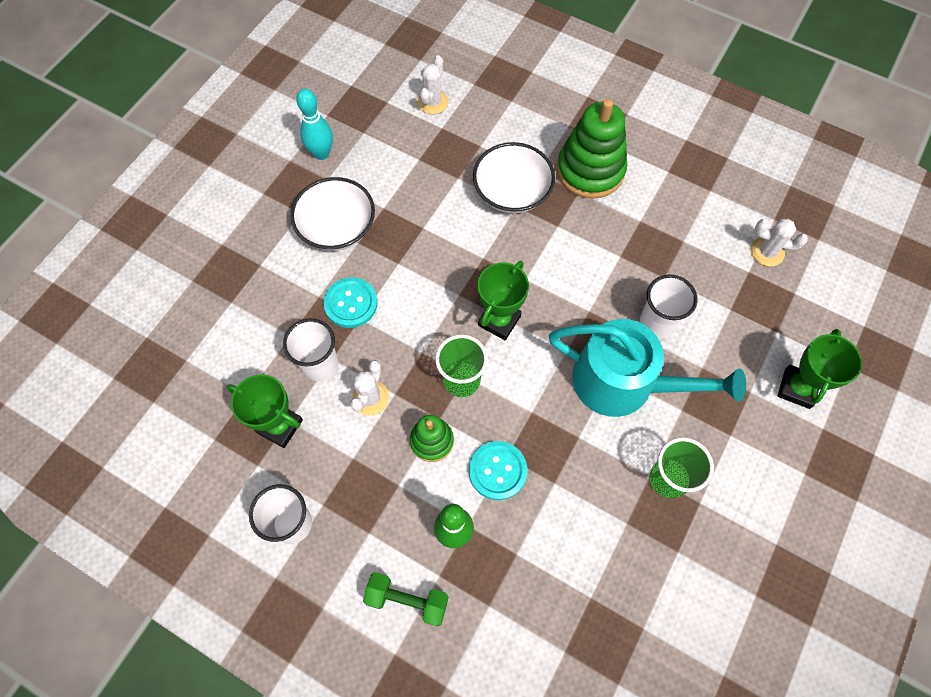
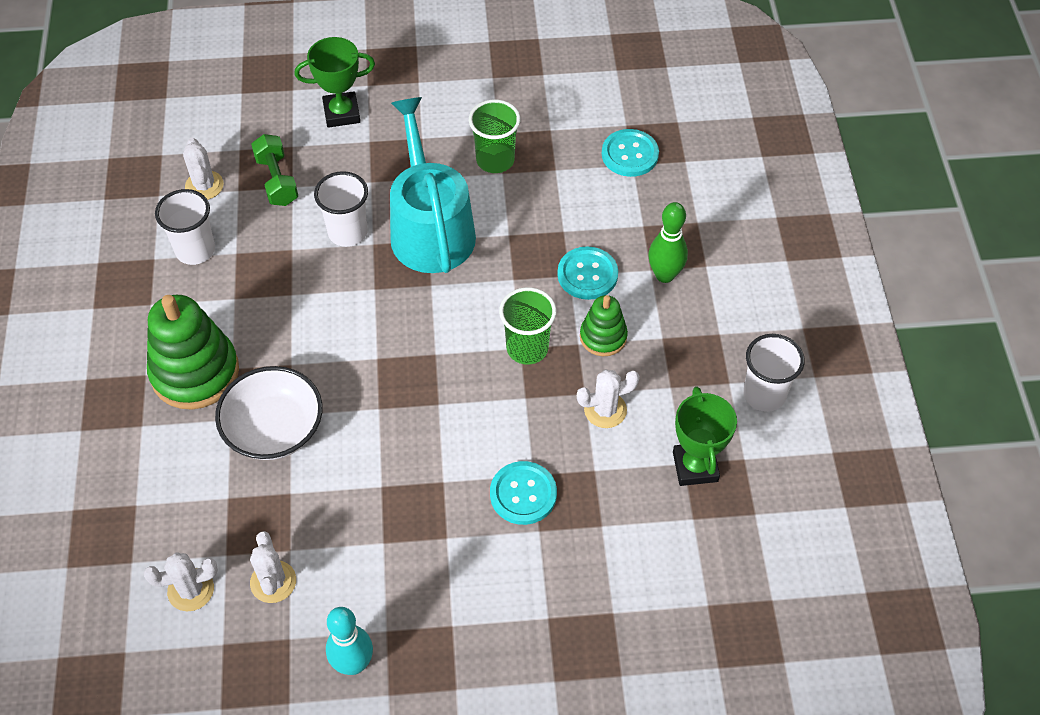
camera: 125 degrees left, 10 degrees down
white cup [283,318,338,381] -> white cup moved to [155,189,215,265]
white bowl [290,177,375,251] -> none
green dumbbell [363,572,449,626] -> green dumbbell moved to [251,134,298,206]
green trophy [477,261,529,340] -> none
none -> white cactus [250,531,296,603]
none -> turquoise button [602,129,659,177]

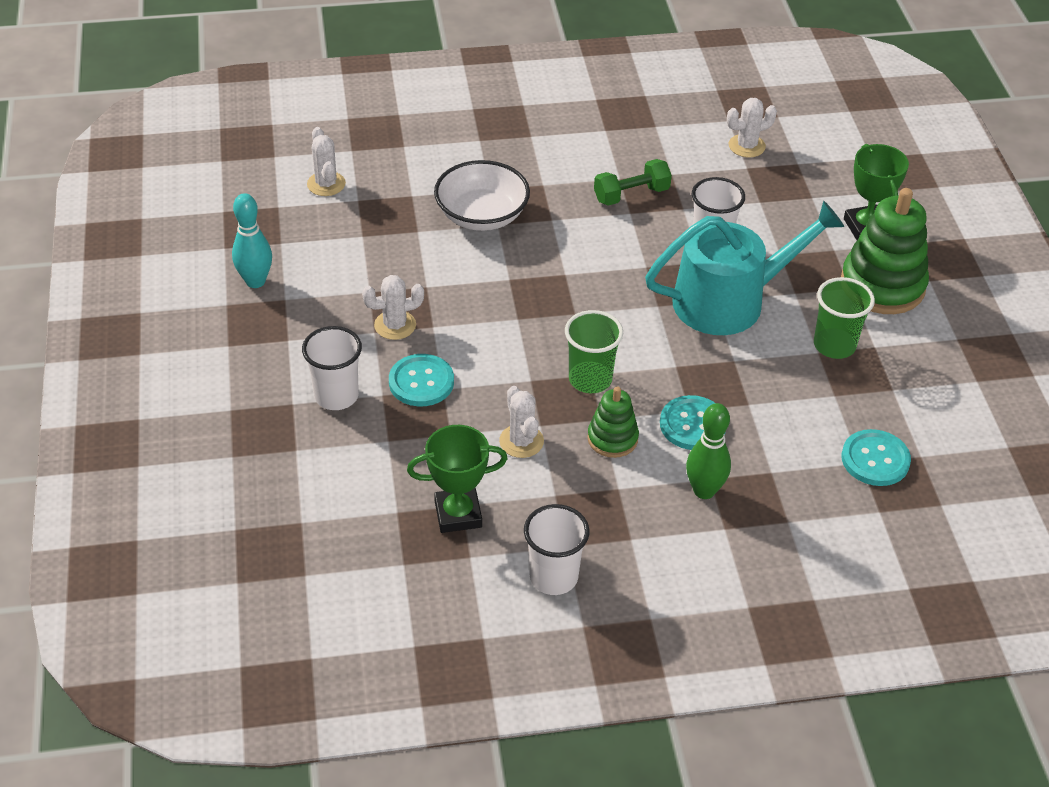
camera: 85 degrees right, 10 degrees down
green stacking toy [147,295,239,410] -> green stacking toy moved to [841,188,929,314]
white cup [155,189,215,265] -> white cup moved to [302,326,362,410]
white cactus [250,531,296,603] -> white cactus moved to [362,275,424,340]
green dumbbell [251,134,298,206] -> green dumbbell moved to [594,159,672,206]

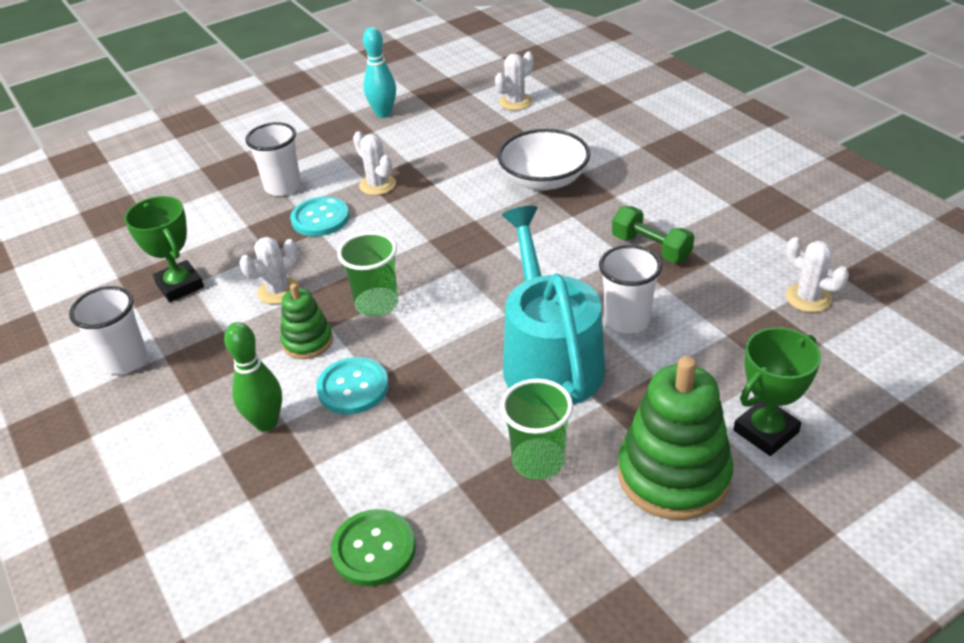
camera: 70 degrees right, 5 degrees down
turquoise watering can [645,201,844,335] -> turquoise watering can turned 150 degrees counterclockwise [502,206,605,405]
turquoise button [841,429,911,486] -> green button [331,509,416,586]

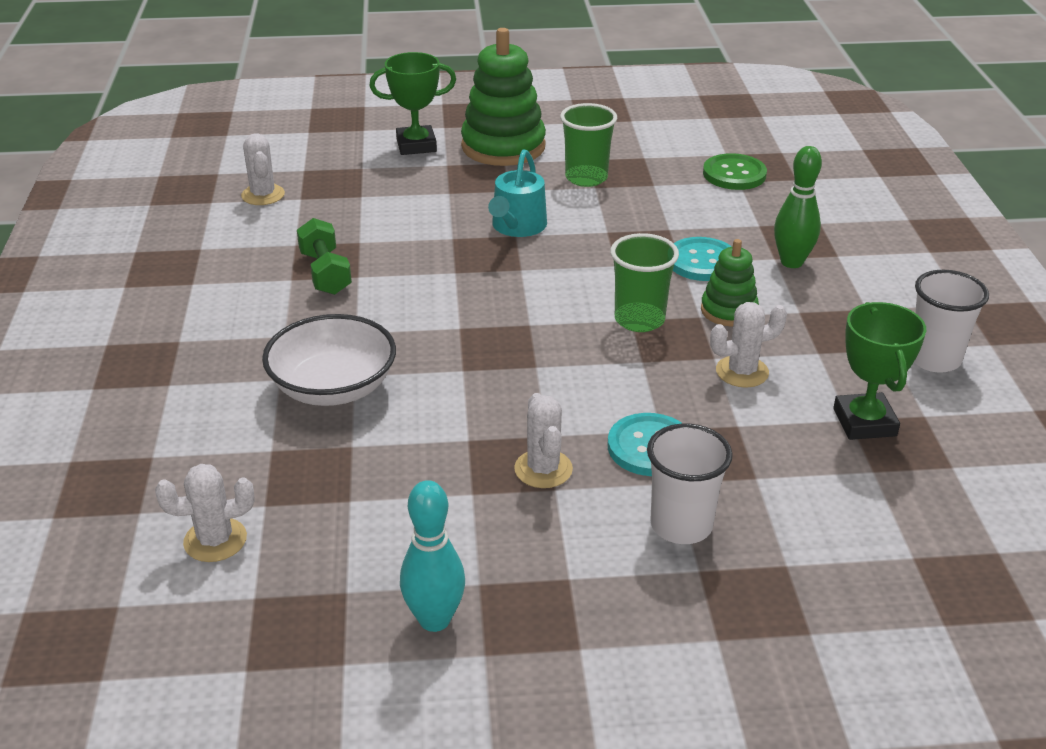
camera: 155 degrees left, 5 degrees down
turquoise watering can [502,206,605,405] -> turquoise watering can [488,149,547,237], size x0.57
white cup [599,245,662,334] -> none

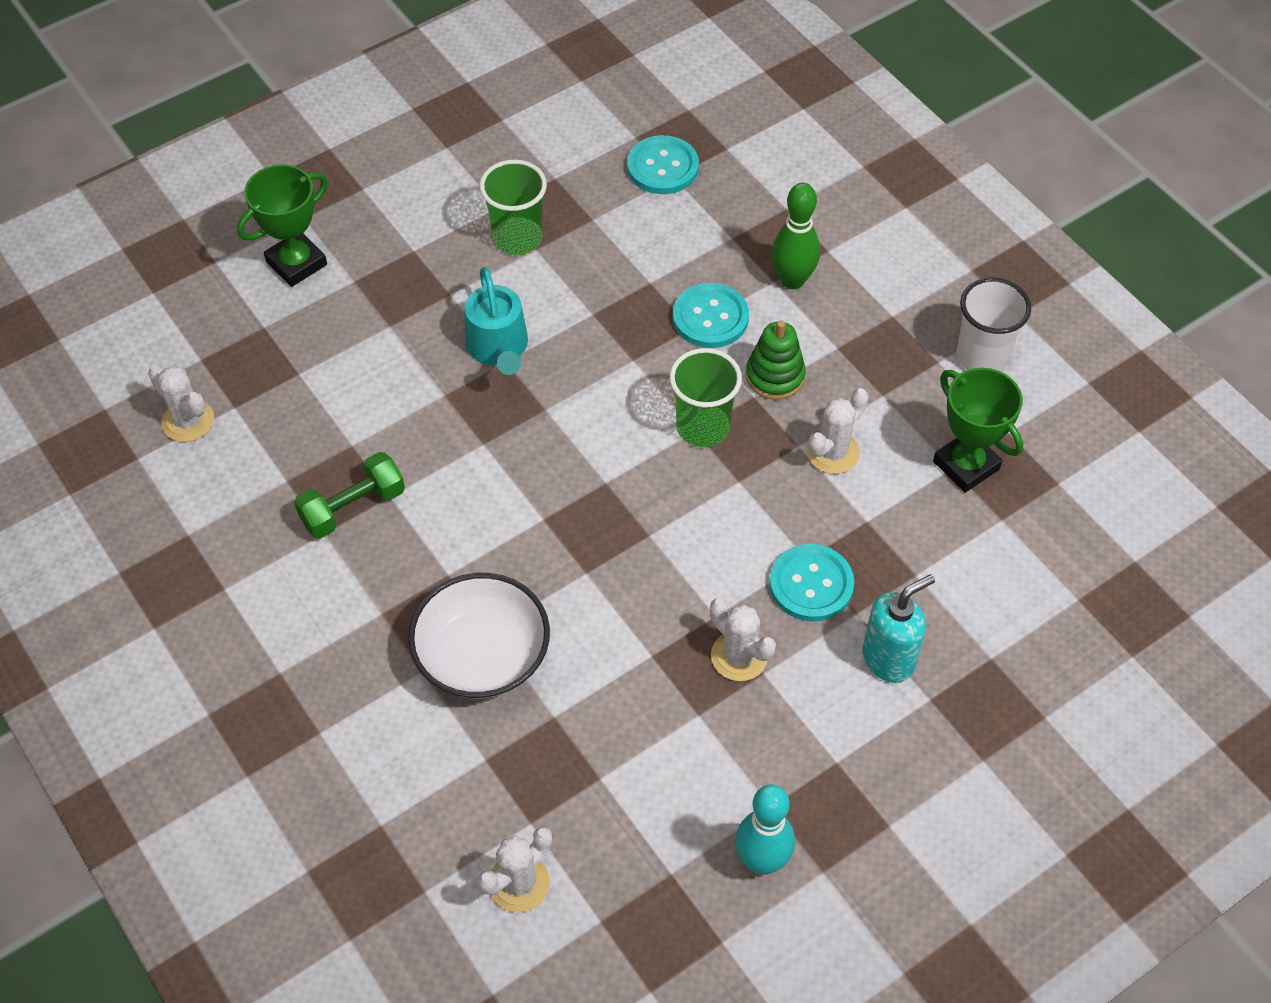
camera: 30 degrees left, 20 degrees up
green dumbbell [297,218,352,295] -> green dumbbell turned 75 degrees counterclockwise [294,452,405,539]
green stacking toy [461,28,546,166] -> none
white cup [647,424,733,544] -> turquoise soap dispenser [863,575,935,683]
green button [703,153,767,190] -> turquoise button [627,135,699,194]

